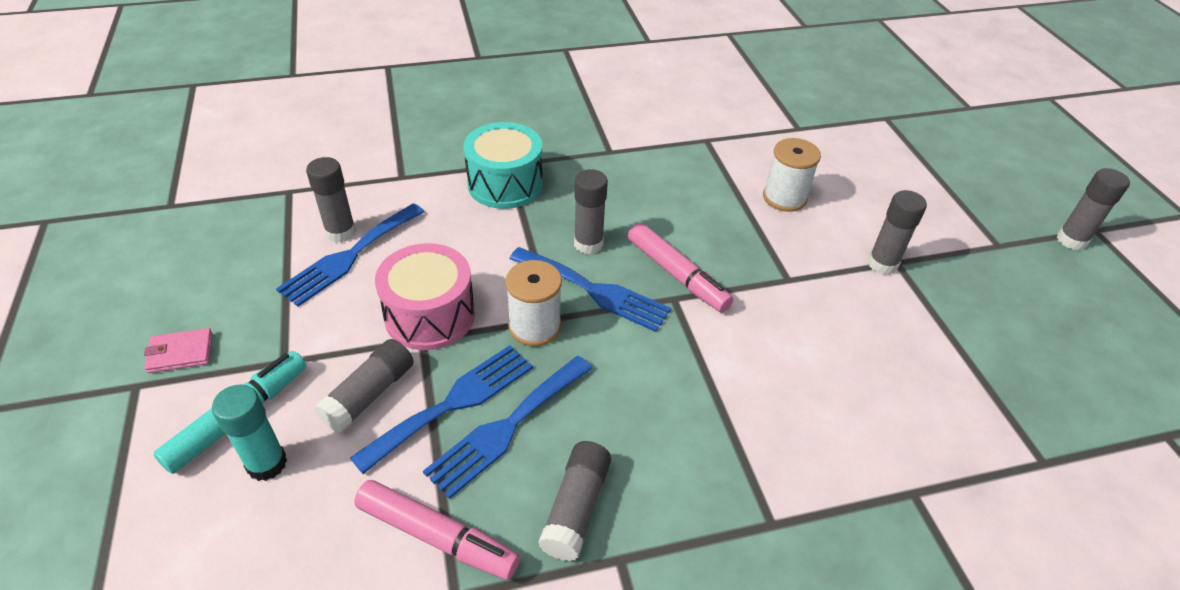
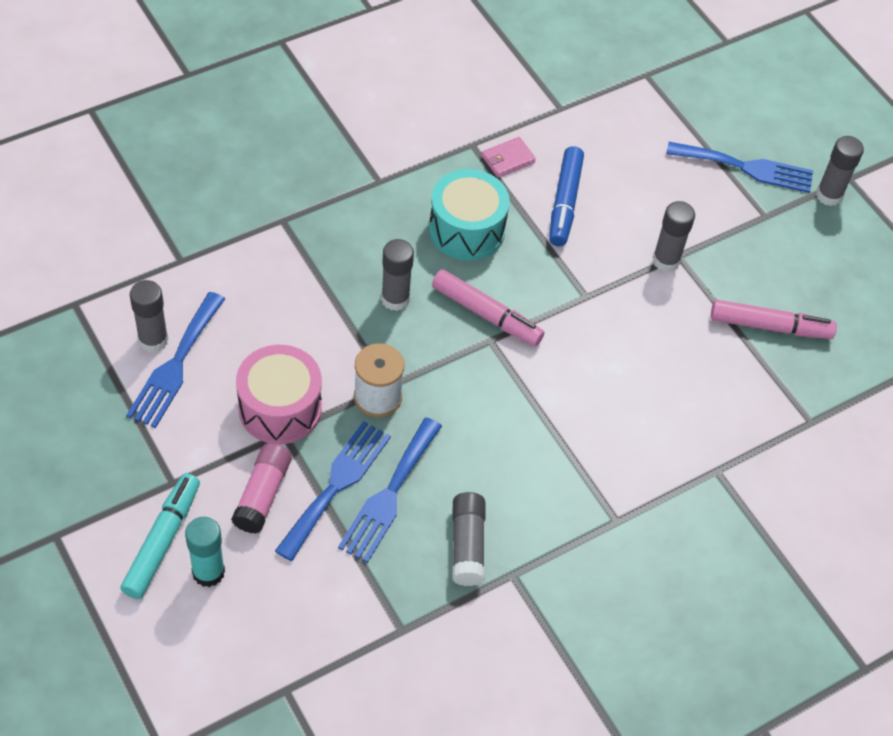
camera: 20 degrees left, 10 degrees up
pink wallet [144,328,213,373] -> pink wallet moved to [482,137,536,177]
grey glue stick [314,339,414,433] -> pink glue stick [231,443,292,534]
pink marker [354,480,520,580] -> pink marker moved to [711,300,837,339]
turquoise drum [463,122,543,209] -> turquoise drum moved to [429,169,510,261]
blue fork [509,247,671,332] -> blue fork moved to [666,142,813,193]
white spool [763,138,821,212] -> blue marker [549,146,584,246]

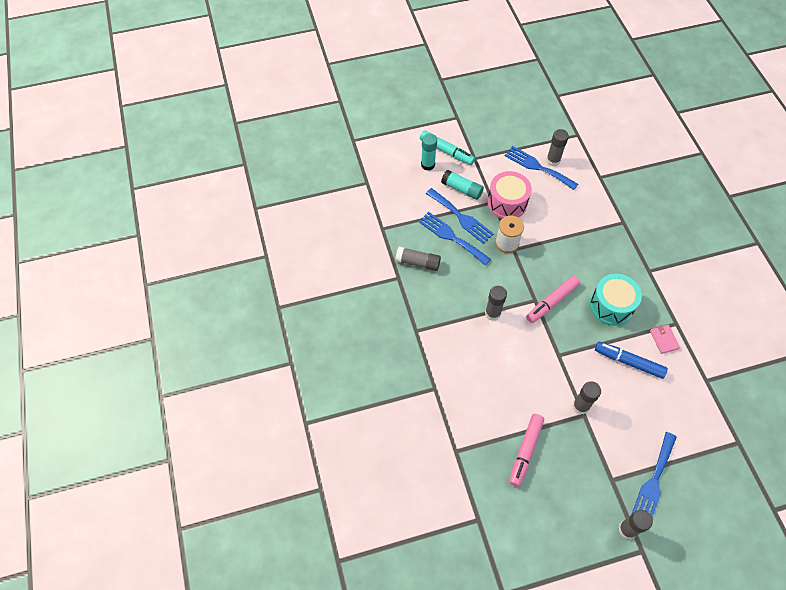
camera: 110 degrees right, 5 degrees up
pink glue stick [231,443,292,534] -> turquoise glue stick [441,170,484,200]
grey glue stick [381,239,414,311] -> grey glue stick moved to [485,286,507,321]

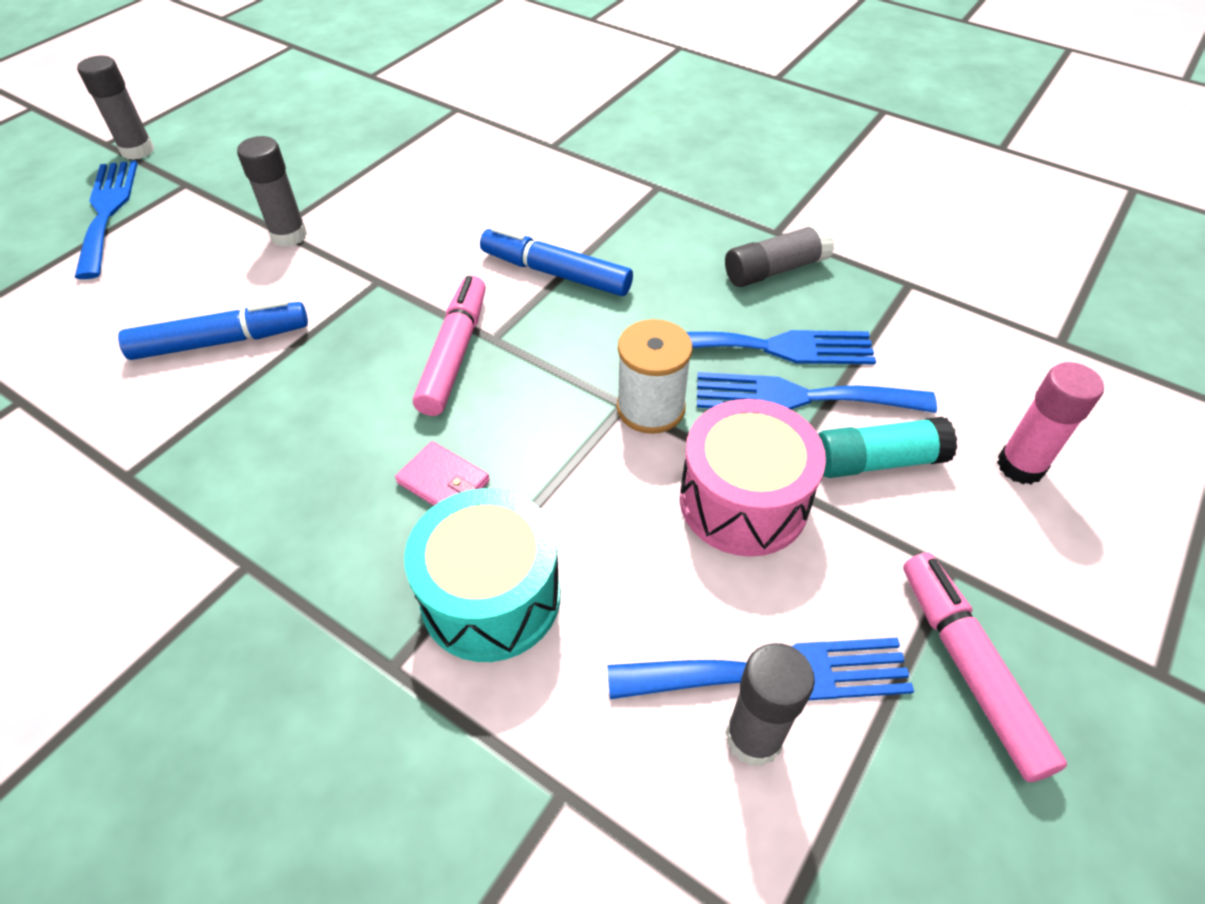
camera: 140 degrees right, 10 degrees down
turquoise marker [420,130,475,165] -> none
turquoise glue stick [421,133,437,171] -> pink glue stick [997,362,1104,485]
grey glue stick [485,286,507,321] -> blue marker [480,226,633,296]
pink marker [509,414,544,487] -> pink marker moved to [903,552,1067,782]
turquoise drum [590,274,642,326] -> turquoise drum moved to [404,488,561,662]
pink wallet [650,325,680,354] -> pink wallet moved to [395,441,490,506]

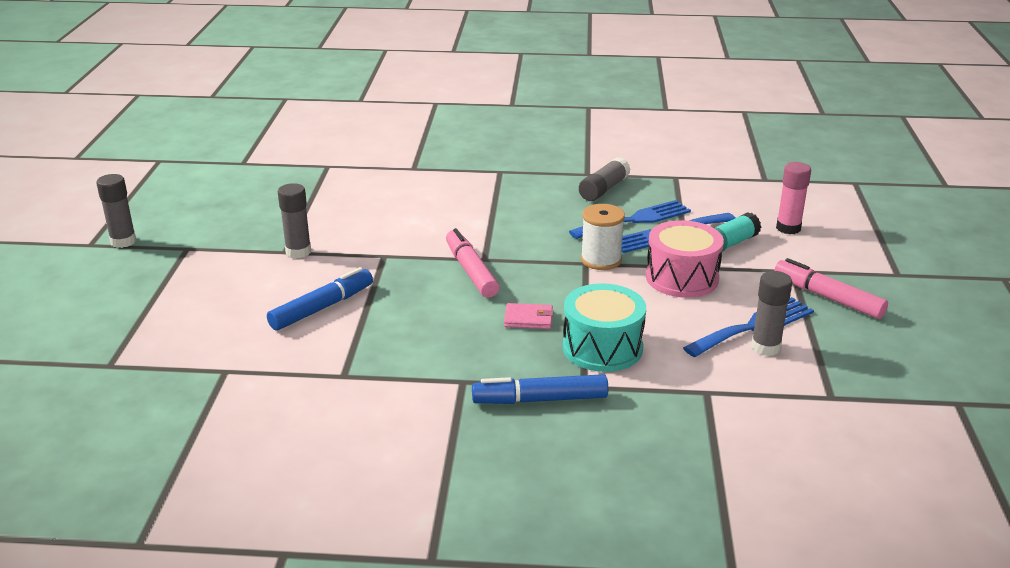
camera: 30 degrees left, 20 degrees down
blue fork [74,160,138,279] -> none
blue marker [480,226,633,296] -> blue marker moved to [472,374,608,404]

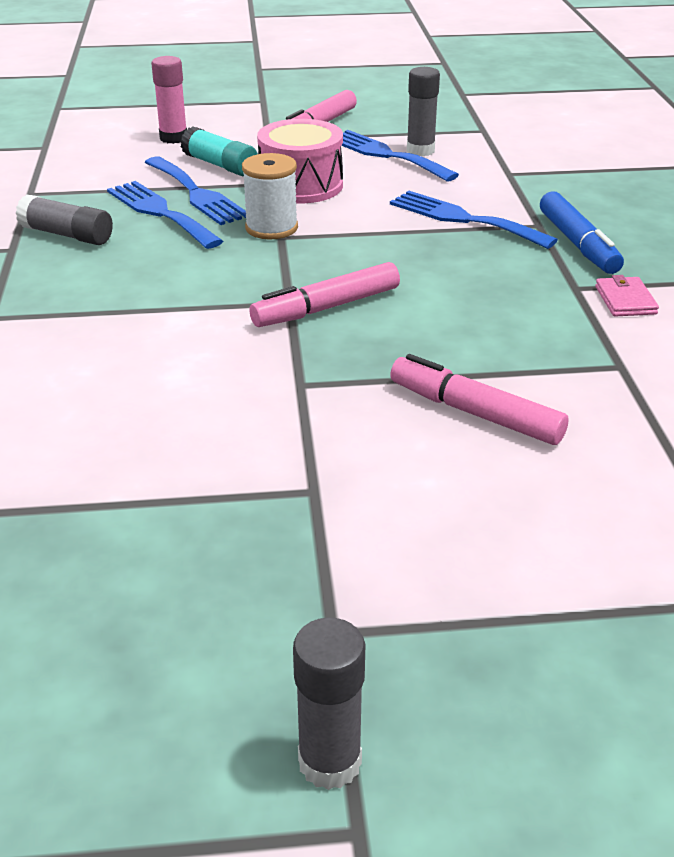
camera: 100 degrees left, 5 degrees up
blue marker [267,267,373,331] -> pink marker [390,354,569,445]
grey glue stick [278,183,311,259] -> none
pink wallet [504,303,554,329] -> pink wallet moved to [595,275,659,317]
turquoise drum [563,283,646,372] -> blue fork [390,191,558,249]

